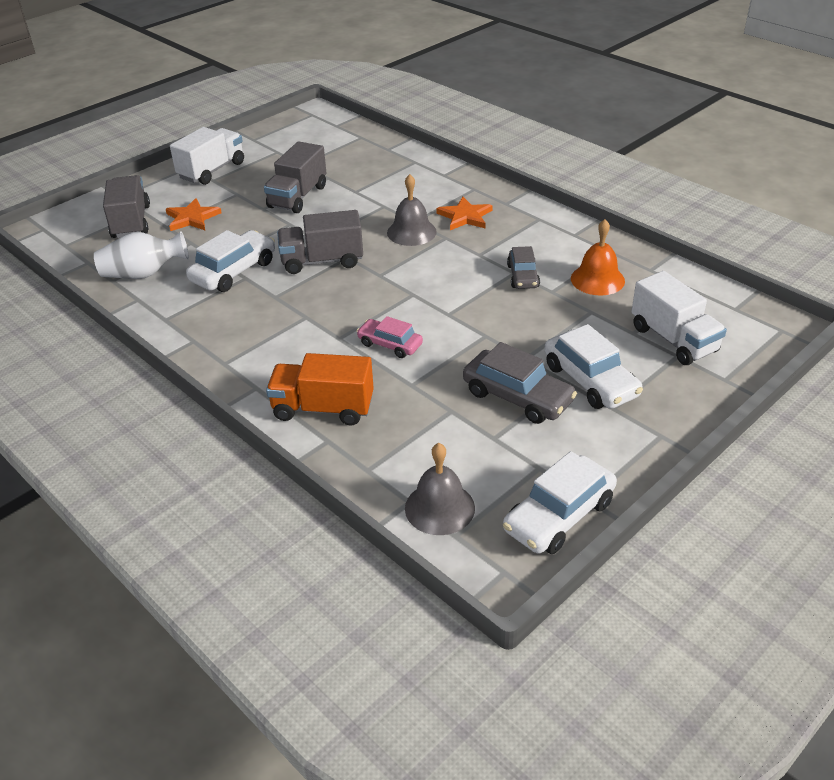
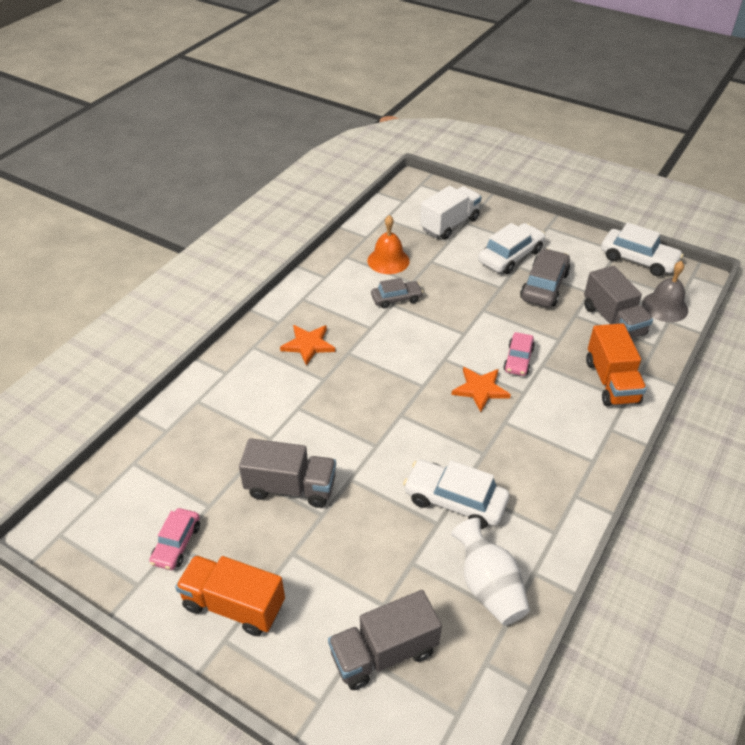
camera: 105 degrees left, 5 degrees up
orange star [166,198,221,231] -> orange star moved to [452,367,511,412]
white truck [170,127,244,185] -> orange truck [175,555,285,636]
grey truck [277,210,363,274] -> grey truck moved to [584,266,653,339]
grey bell [387,174,437,246] -> none
none -> pink car [149,508,200,570]

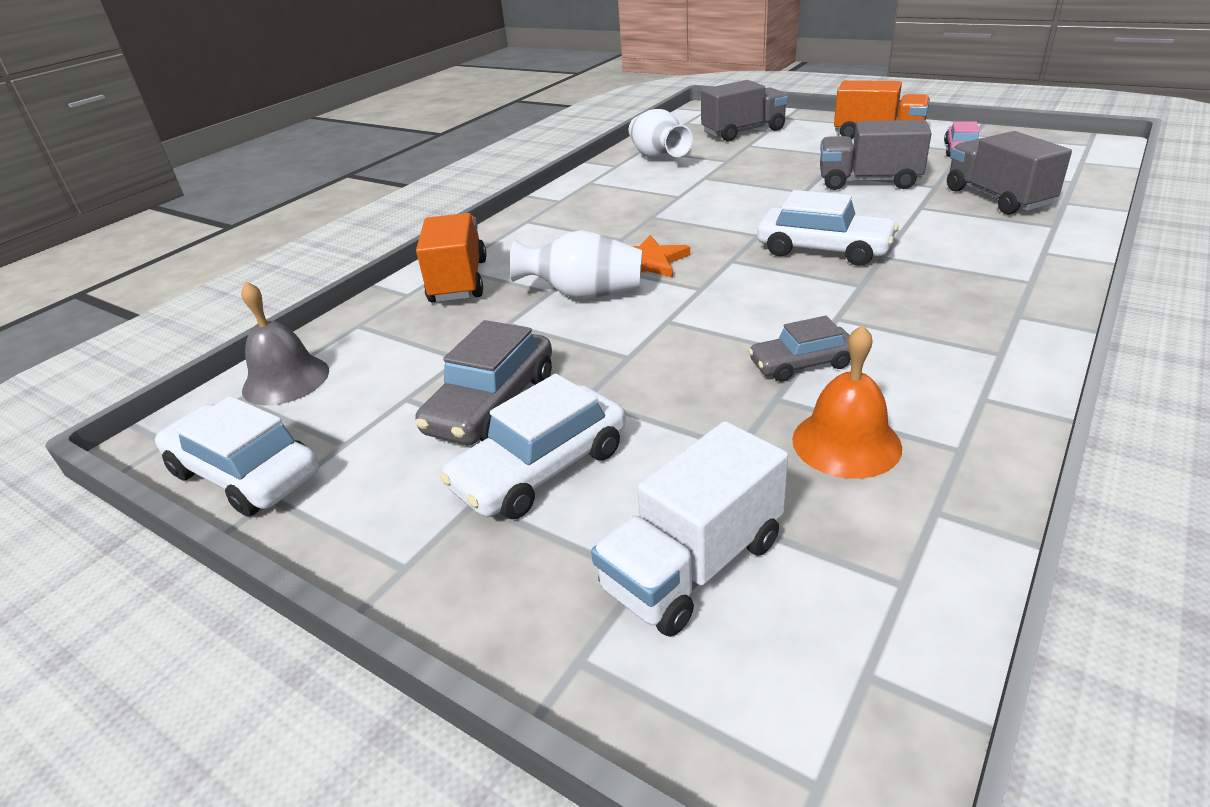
camera: 175 degrees left, 10 degrees down
orange star [280,325,335,366] -> none
white car [403,460,509,529] -> white car moved to [757,190,899,266]
pink car [503,332,535,376] -> white vase [510,230,642,299]
grey truck [584,266,653,339] -> grey truck moved to [947,131,1072,215]

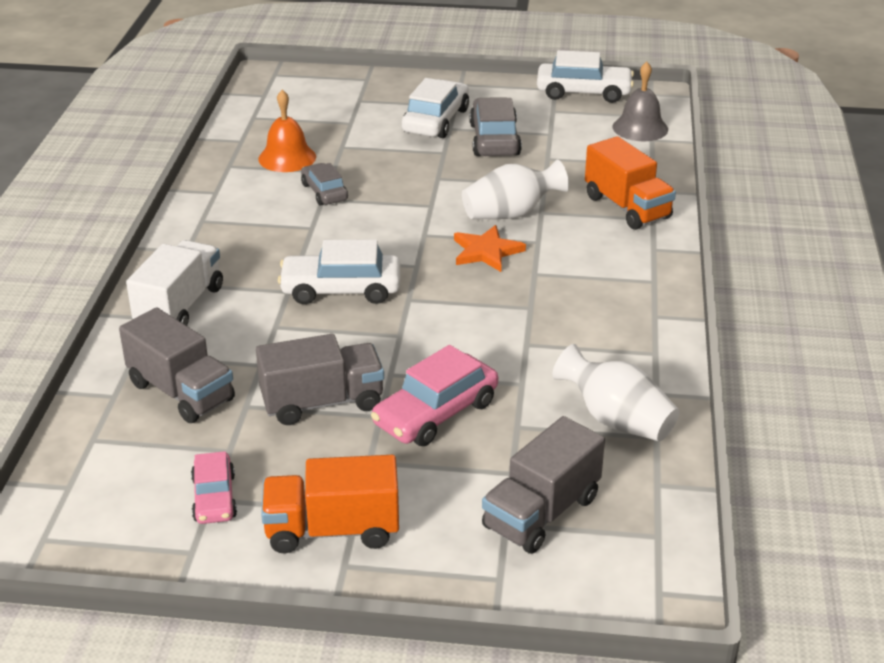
camera: 150 degrees right, 0 degrees up
white truck [591,421,788,637] -> white truck moved to [126,240,223,326]
grey car [748,316,851,382] -> grey car turned 75 degrees counterclockwise [301,163,348,206]
none -> pink car [371,345,498,446]

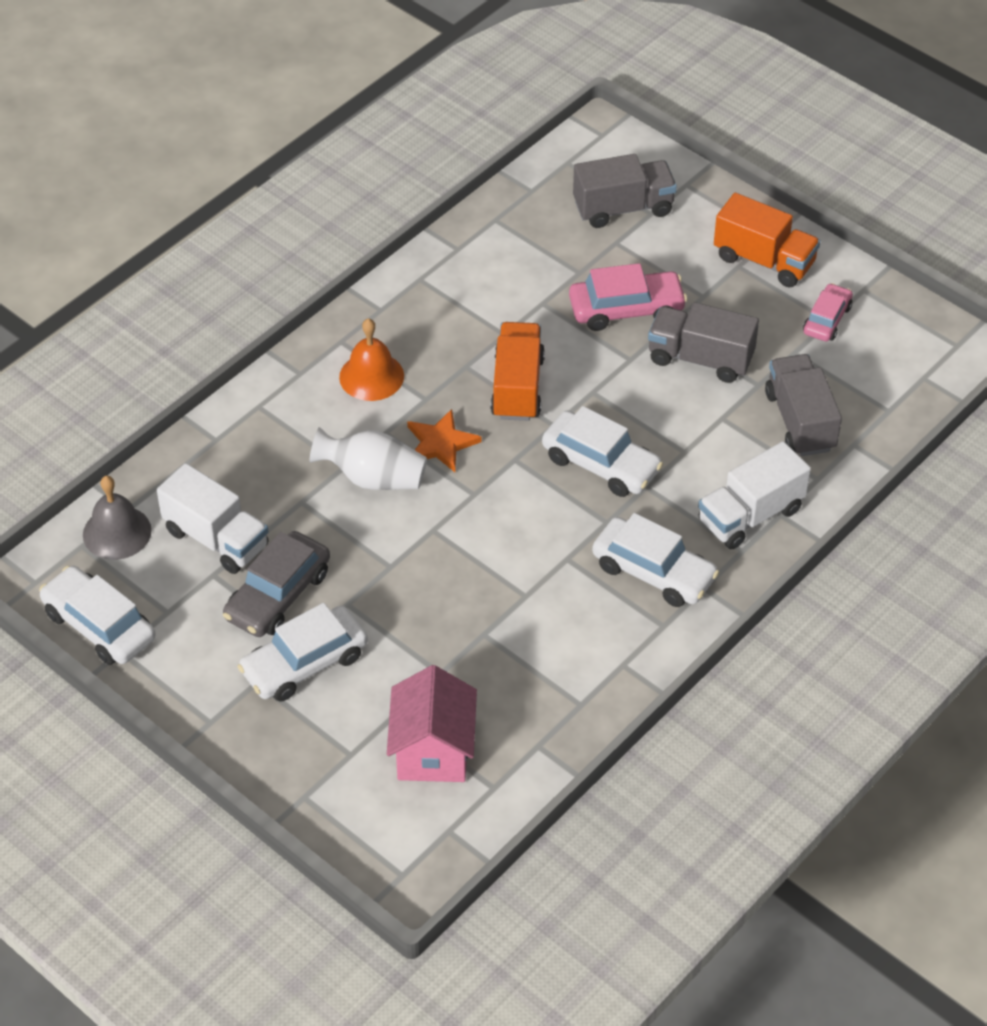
camera: 145 degrees left, 15 degrees up
orange bell [259,90,316,172] -> orange bell moved to [339,318,404,401]
grey car [301,163,348,206] -> none
white vase [552,344,679,441] -> none
orange truck [585,136,676,230] -> orange truck moved to [490,322,545,421]
none -> white truck [157,463,269,574]
none -> pink house [387,665,477,782]
none -> white car [592,513,719,607]

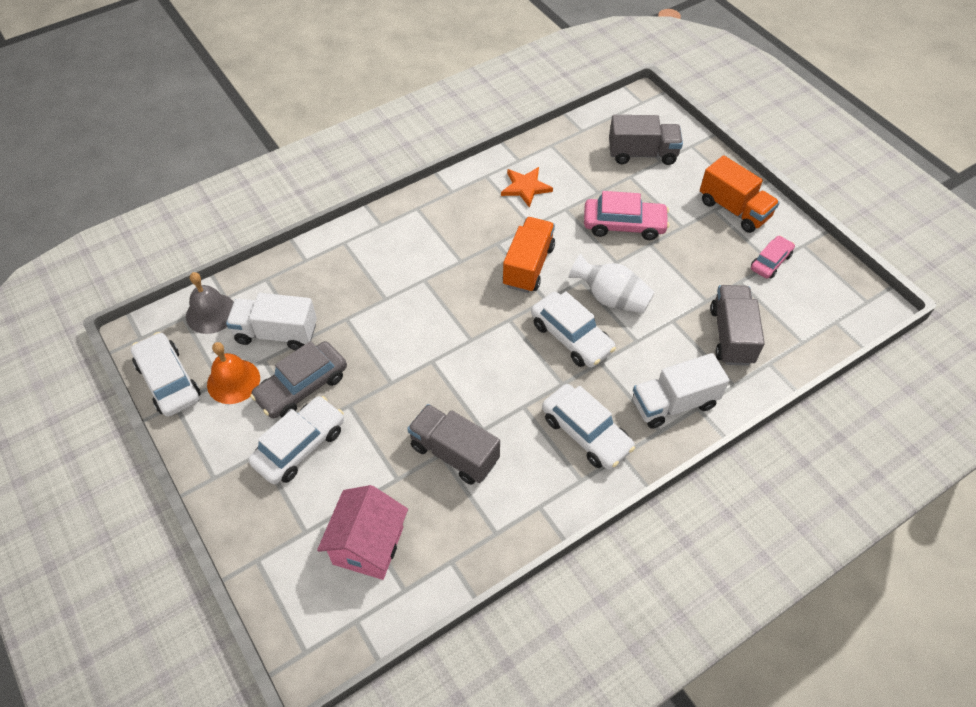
camera: 15 degrees right, 5 degrees up
white truck [157,463,269,574] -> white truck turned 135 degrees clockwise [226,293,317,350]
white car [237,603,368,702] -> white car turned 150 degrees clockwise [248,396,344,485]
white vase [310,427,427,490] -> white vase moved to [568,254,655,314]
orange bell [339,318,404,401] -> orange bell moved to [207,342,260,404]
orange star [407,409,482,472] -> orange star moved to [501,167,553,208]
grey truck [648,302,759,383] -> grey truck moved to [407,404,500,485]

